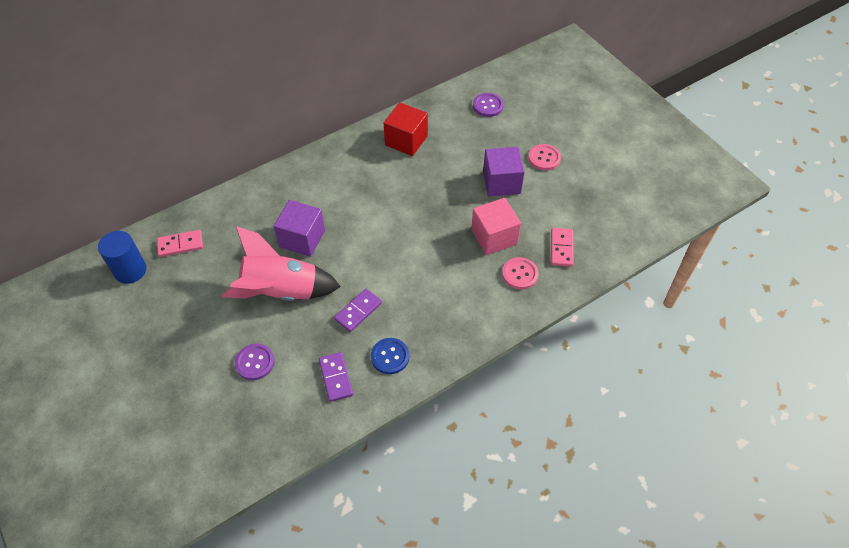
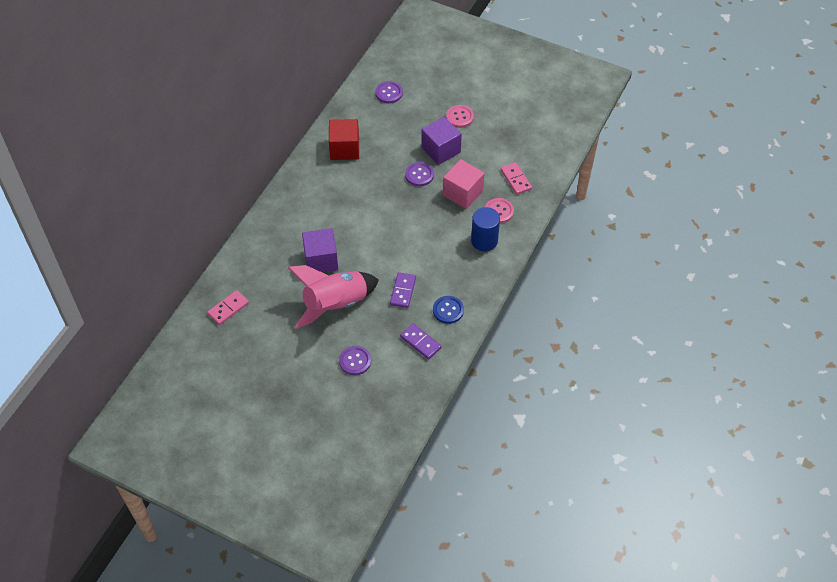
camera: 30 degrees left, 0 degrees up
blue cylinder [98,231,147,284] -> blue cylinder moved to [471,207,500,251]
none -> purple button [405,162,434,186]

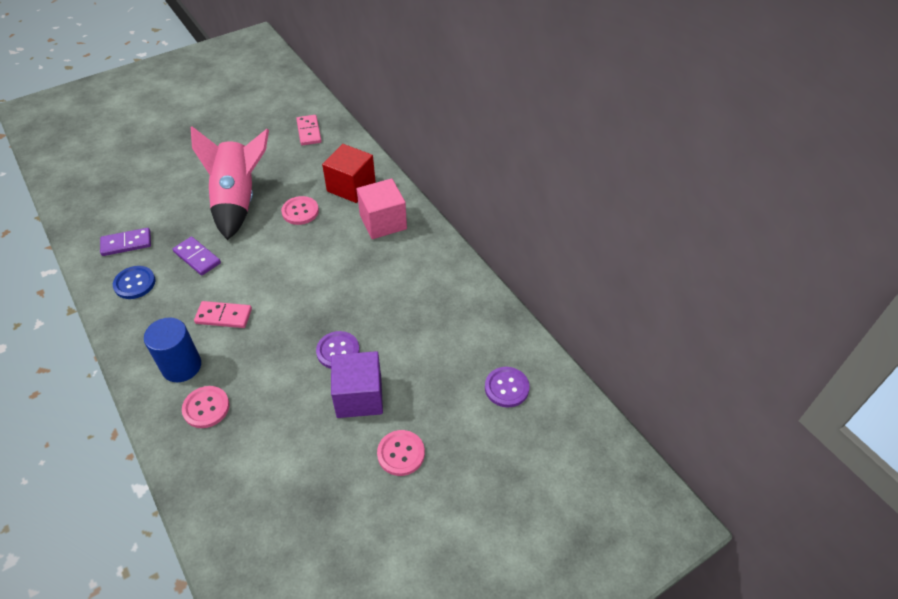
camera: 120 degrees right, 5 degrees down
purple cube [302,228,338,272] -> pink button [281,196,319,225]
red cube [329,119,359,160] -> red cube moved to [322,144,376,203]
purple button [339,346,371,375] -> none
pink cube [443,159,485,209] -> pink cube moved to [357,178,407,239]
pink domino [501,162,532,195] -> pink domino moved to [194,301,252,328]

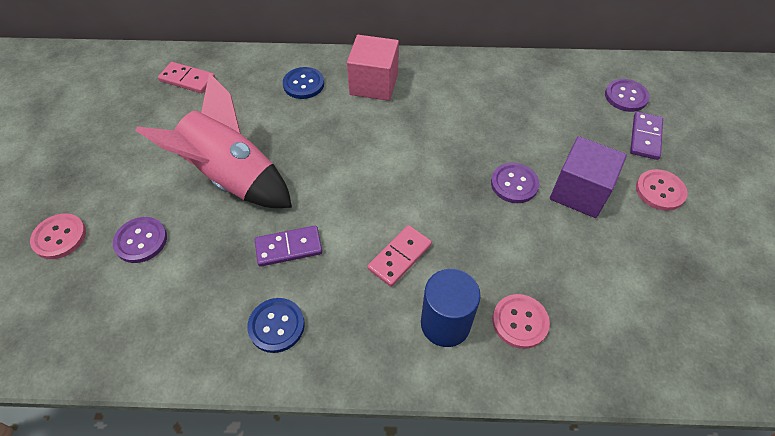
camera: 55 degrees left, 5 degrees up
purple domino [100,228,151,256] -> purple domino moved to [630,112,663,160]
pink button [281,196,319,225] -> pink button moved to [30,213,86,259]
red cube [322,144,376,203] -> blue button [283,67,324,99]
none -> purple button [113,217,167,263]

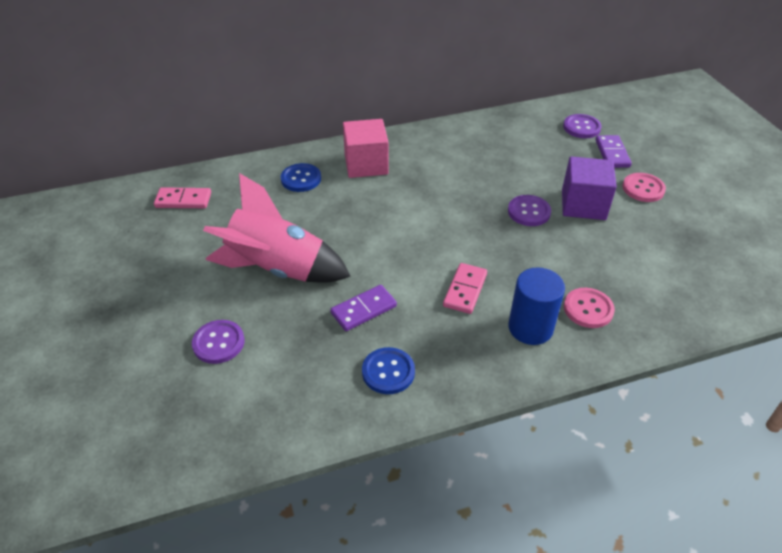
camera: 20 degrees left, 10 degrees down
pink button [30,213,86,259] -> none

